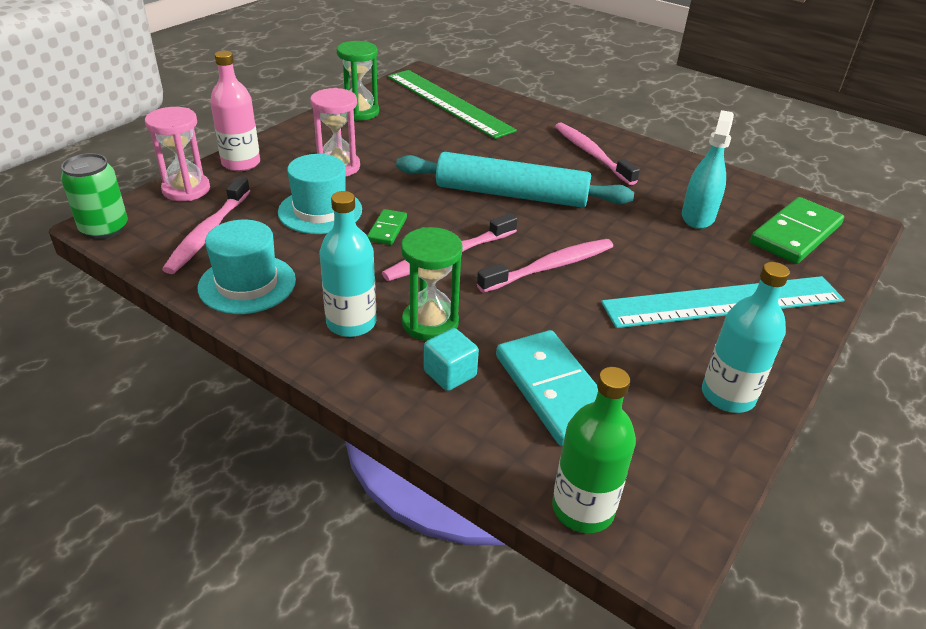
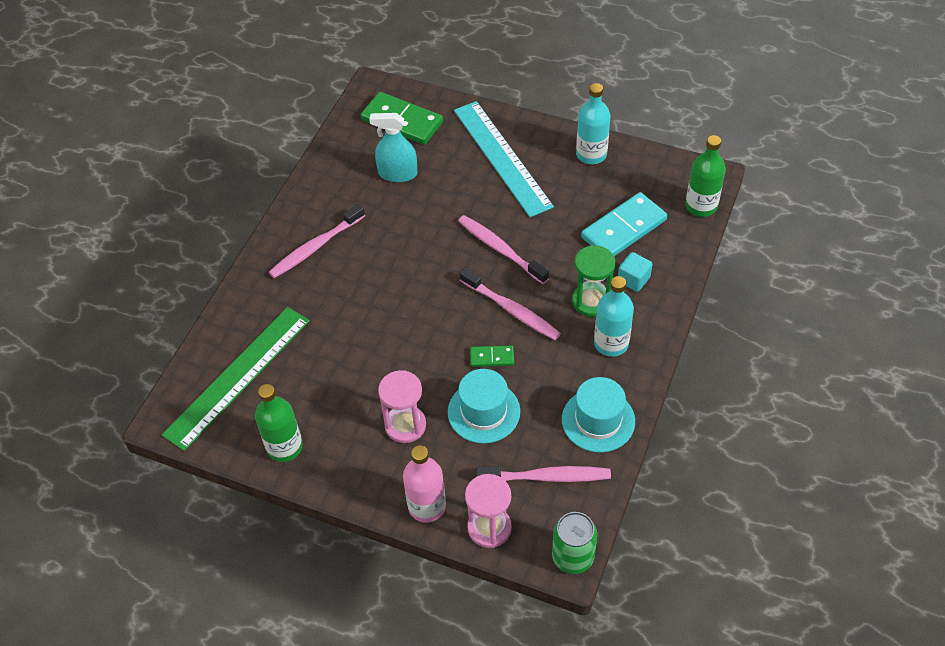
camera: 100 degrees left, 15 degrees up
green hourglass [337,41,379,121] -> green bottle [255,384,303,462]
turquoise rolling pin [396,152,634,208] -> none

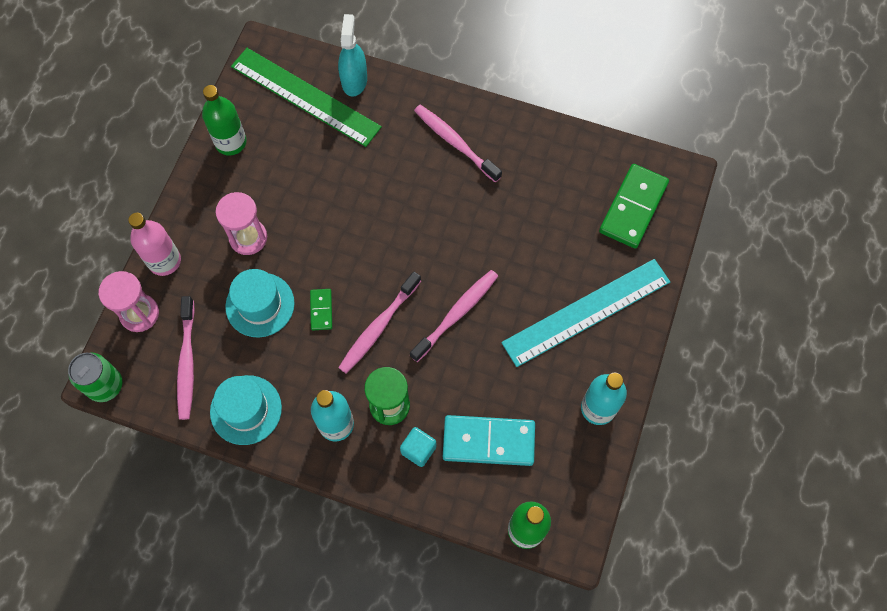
camera: 85 degrees right, 15 degrees up
turquoise spray bottle [369,113,417,182] -> turquoise spray bottle moved to [338,14,367,97]
turquoise domino [581,192,667,256] -> turquoise domino turned 45 degrees counterclockwise [443,415,535,466]

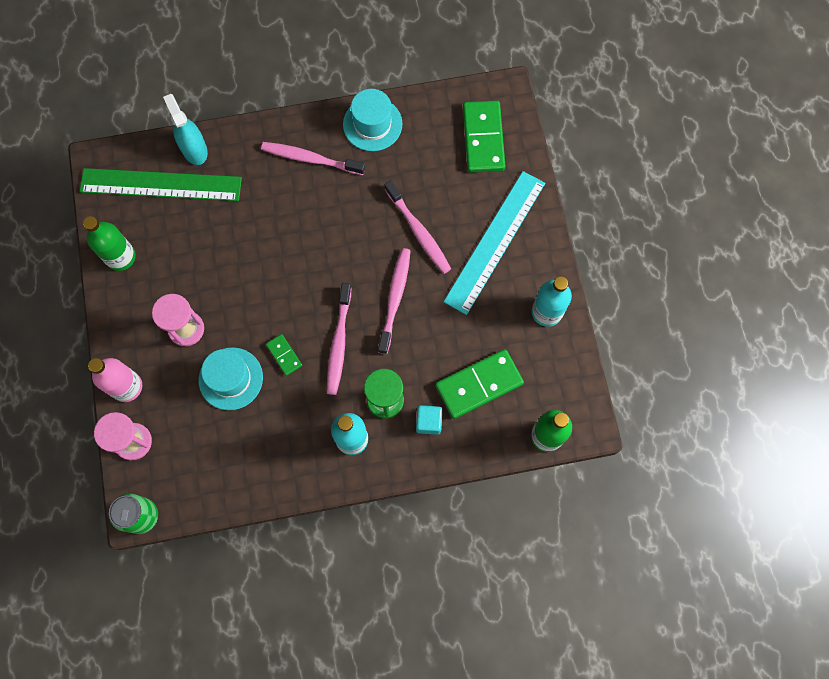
camera: 30 degrees left, 5 degrees up
pink toothbrush [177,296,195,420] -> pink toothbrush moved to [385,181,451,274]
turquoise hat [210,375,282,445] -> turquoise hat moved to [343,89,403,151]
turquoise domino [443,415,535,466] -> green domino [435,349,524,419]

